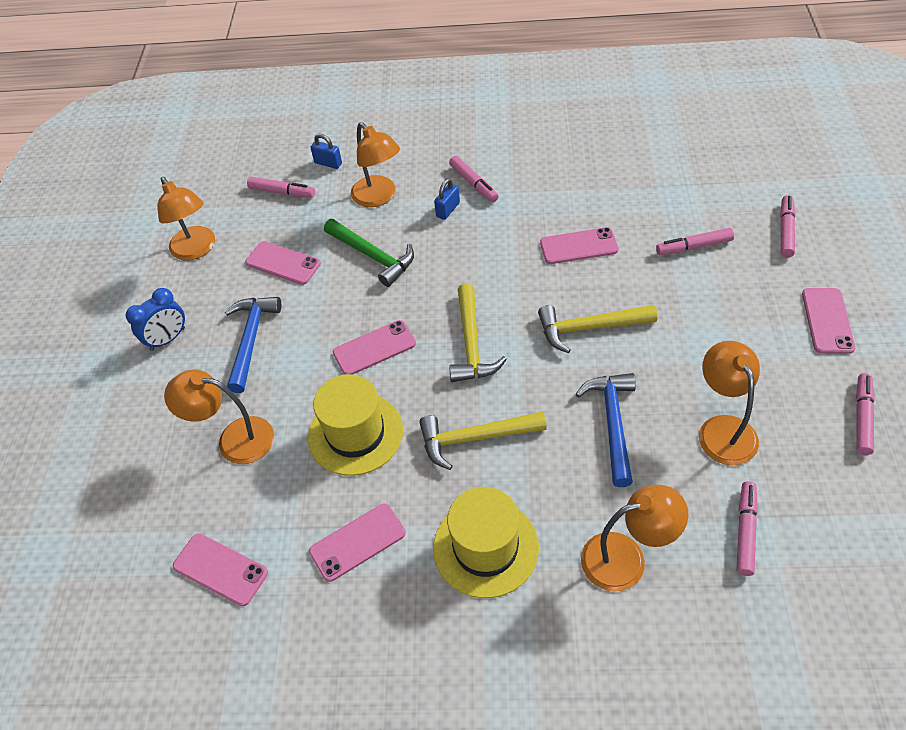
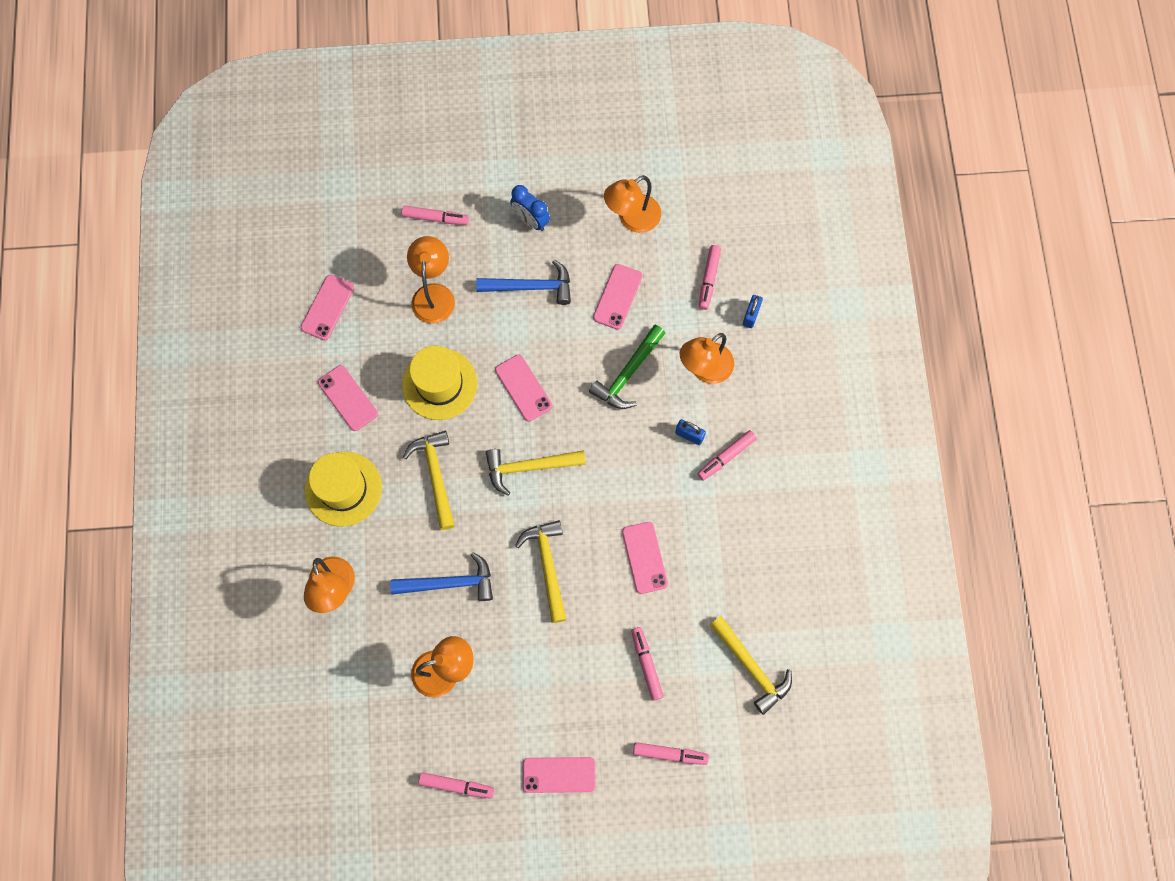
camera: 80 degrees right, 20 degrees up
pink marker [737,481,758,576] -> pink marker moved to [401,205,469,225]
none -> yellow hammer [710,616,792,715]

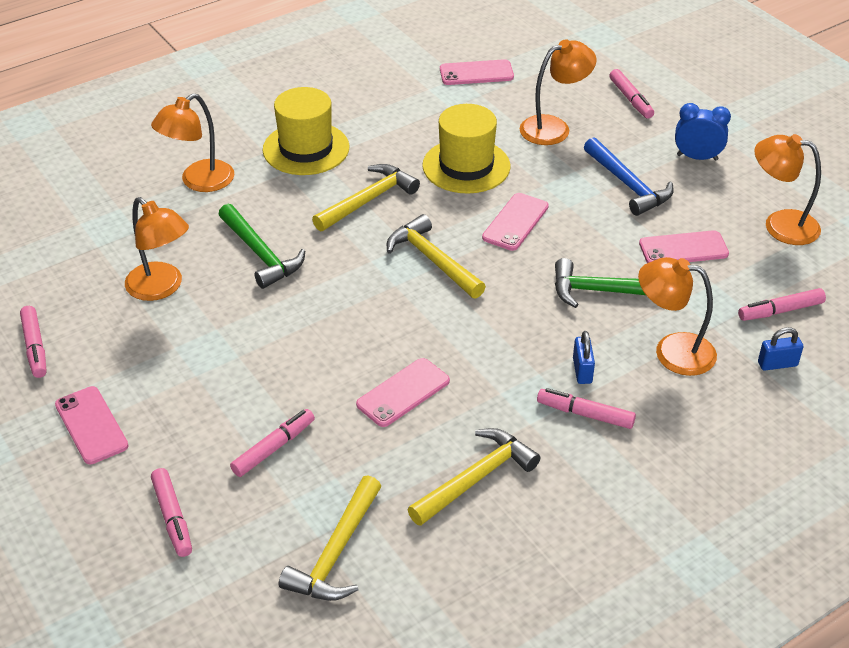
camera: 60 degrees right, 30 degrees down
pink phone [318,365,378,431] -> none
blue hammer [390,552,493,601] -> green hammer [218,204,305,289]
blue clock [510,185,550,231] -> blue clock turned 90 degrees clockwise [675,103,731,161]
yellow hammer [515,520,567,623] -> yellow hammer moved to [407,428,540,526]

